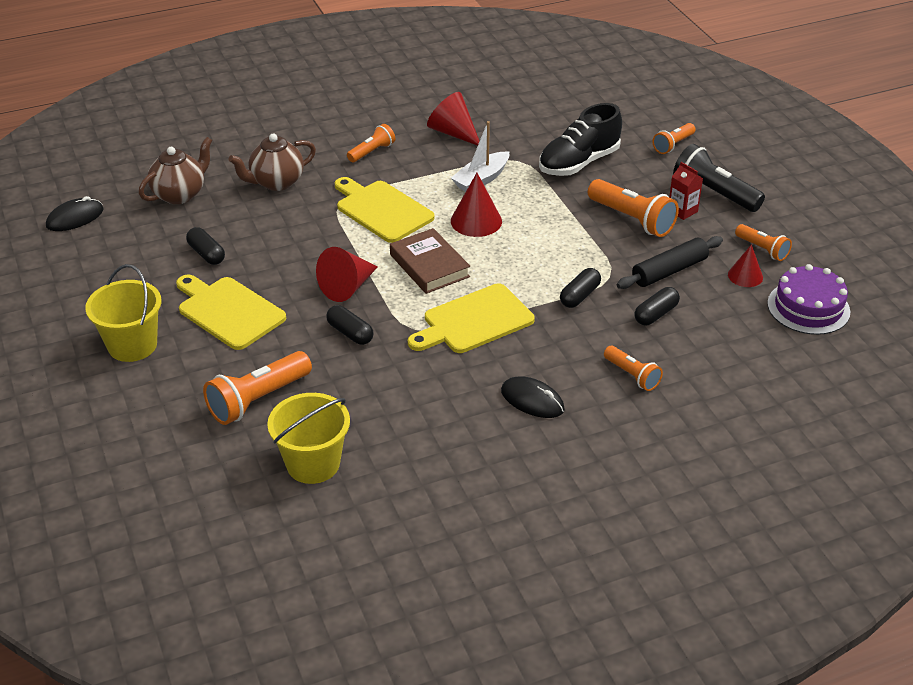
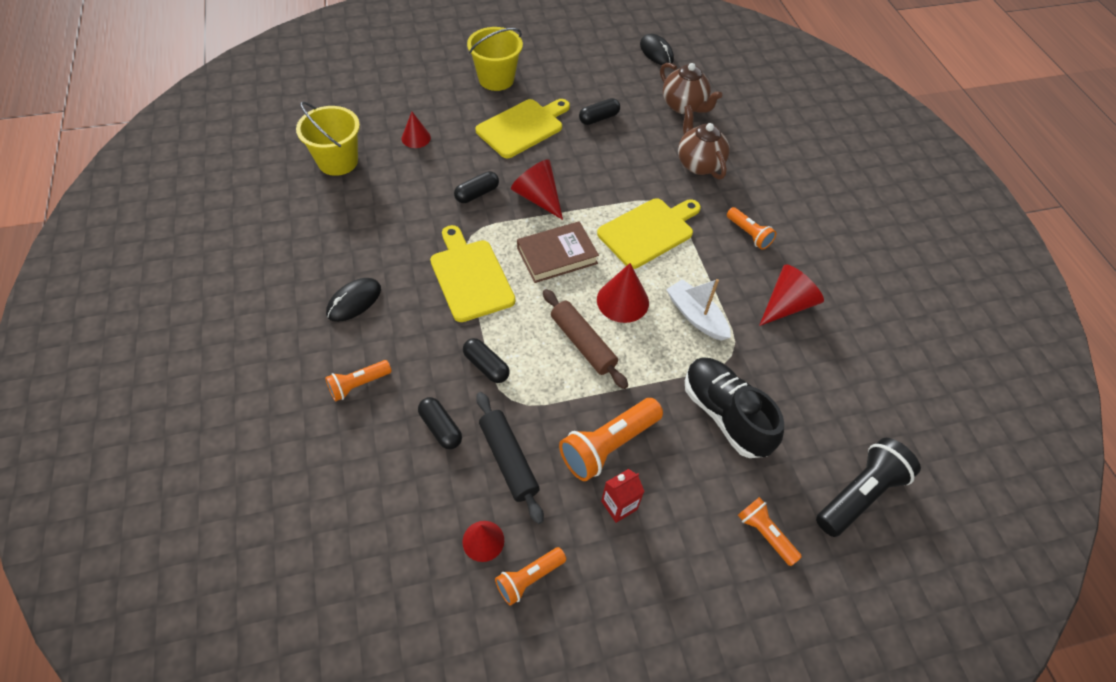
camera: 95 degrees right, 15 degrees up
orange flashlight [203,351,312,425] -> red cone [401,112,431,148]
black flashlight [673,144,765,212] -> black flashlight moved to [816,438,921,537]
purple cake [767,264,850,335] -> none
none -> brown rolling pin [543,289,628,389]

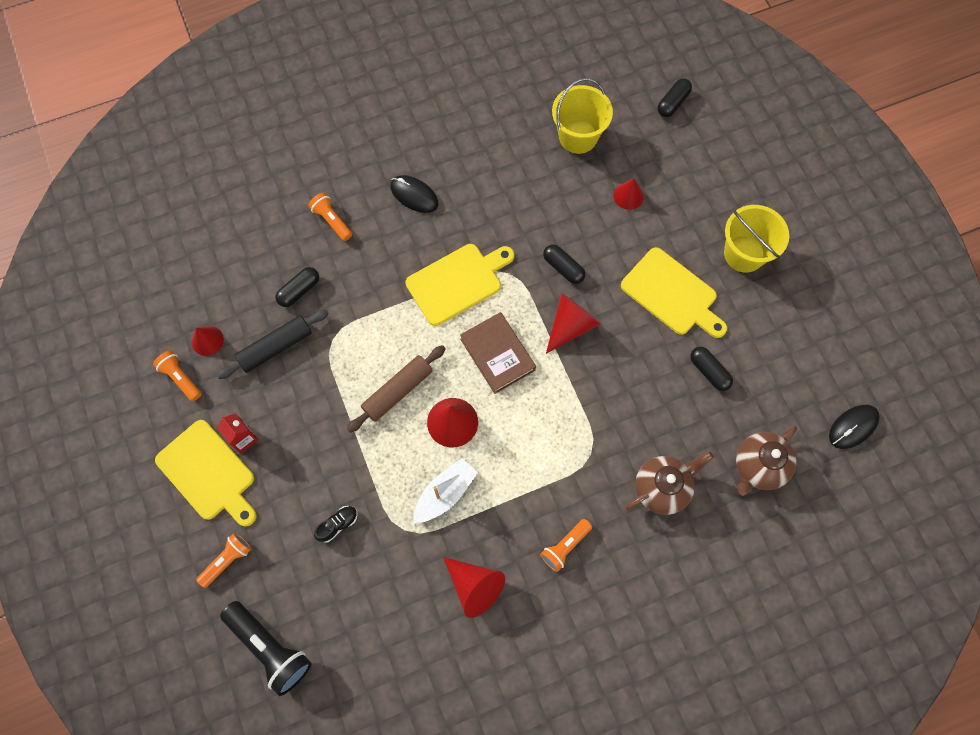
camera: 85 degrees right, 15 degrees up
black capsule [463,338,510,383] -> black capsule moved to [658,78,692,117]
orange flashlight [559,398,663,481] -> none
yellow cutting board [597,198,701,269] -> yellow cutting board moved to [155,420,257,527]
black shoe [685,357,784,458] -> black shoe [314,506,358,543], size x0.44

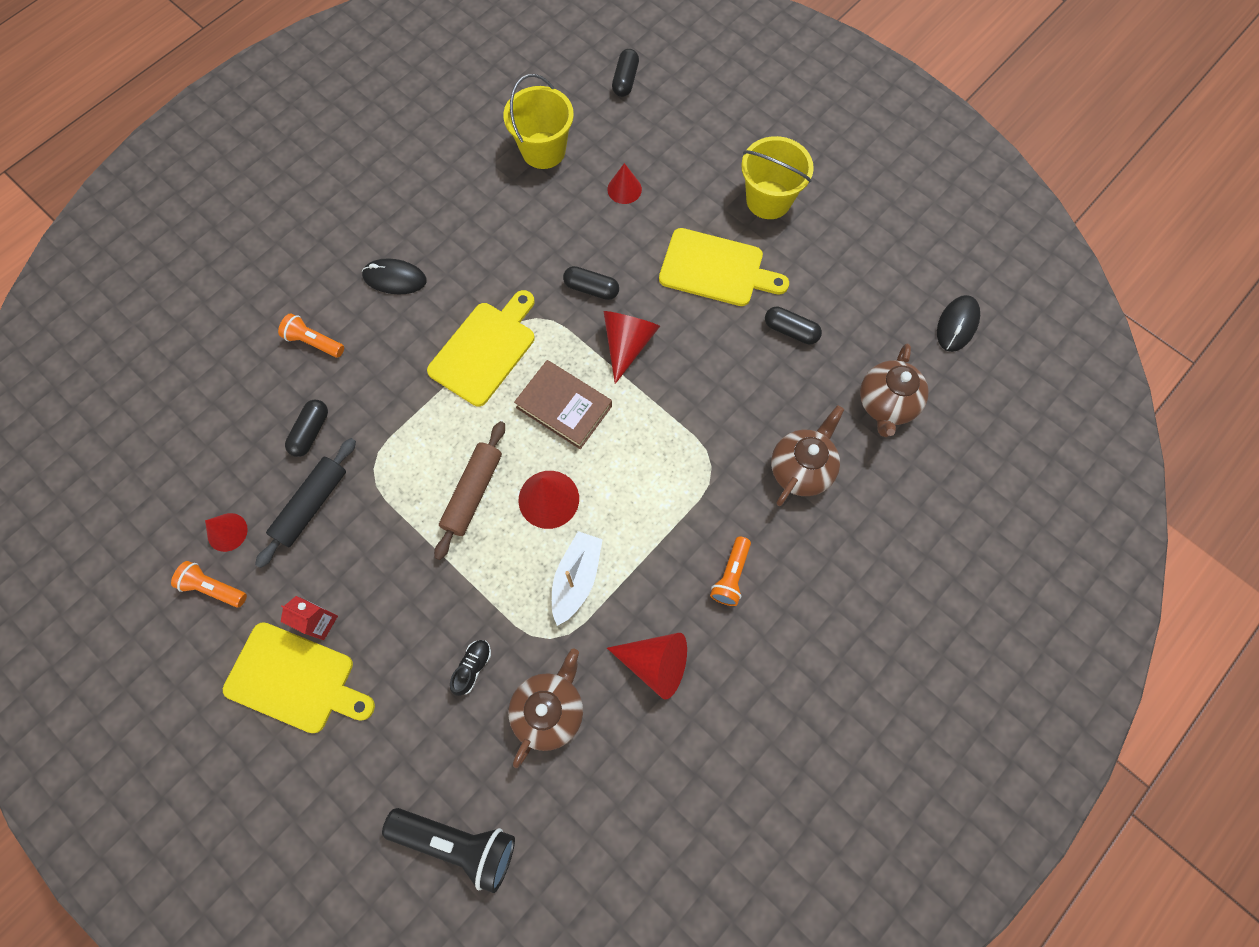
camera: 25 degrees left, 0 degrees up
orange flashlight [196,533,252,588] -> none
none -> brown teapot [508,649,583,768]

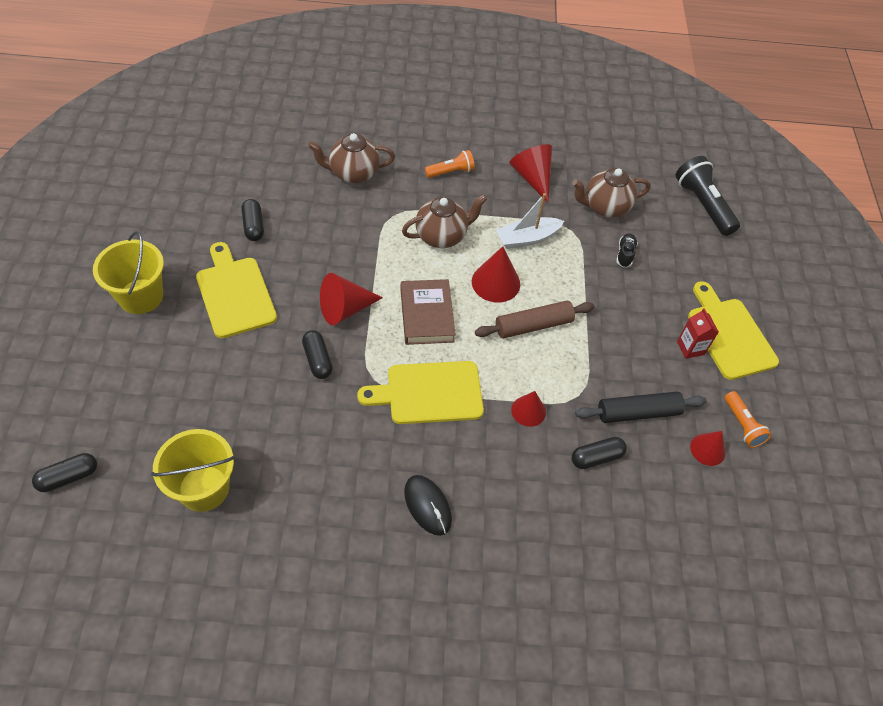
camera: 135 degrees left, 15 degrees down
orange flashlight [278,313,344,357] -> none
black shoe [450,640,491,696] -> black shoe turned 120 degrees clockwise [616,234,638,268]
red cone [607,163,642,204] -> red cone moved to [511,391,546,427]
brown teapot [860,344,929,437] -> brown teapot moved to [402,194,487,248]
black mouse [937,295,980,352] -> none

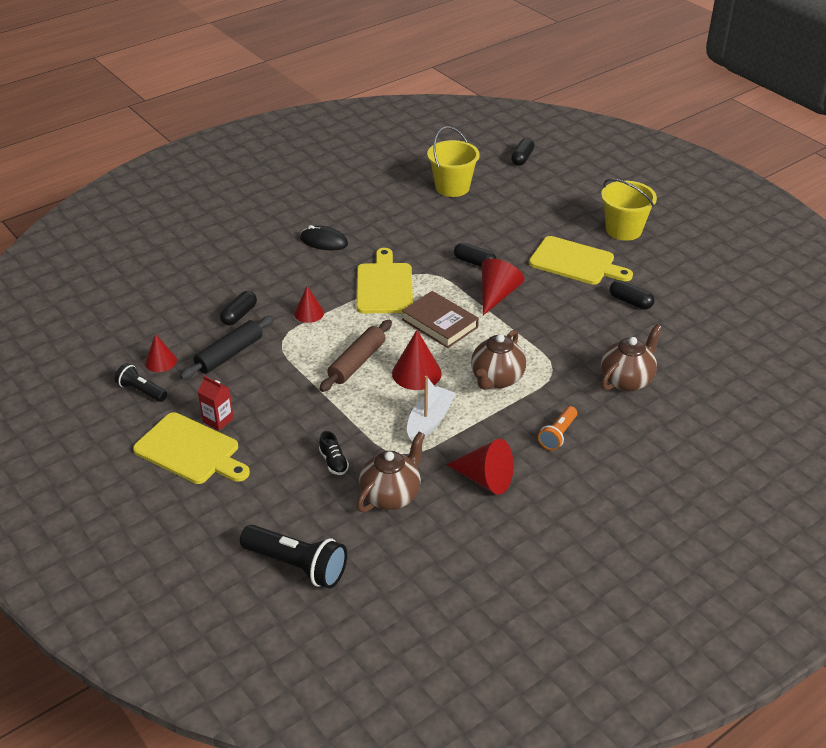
camera: 145 degrees right, 15 degrees down
yellow cutting board [357,361,484,424] -> yellow cutting board turned 45 degrees counterclockwise [356,248,413,313]
orange flashlight [725,391,771,448] -> black flashlight [115,363,167,402]

